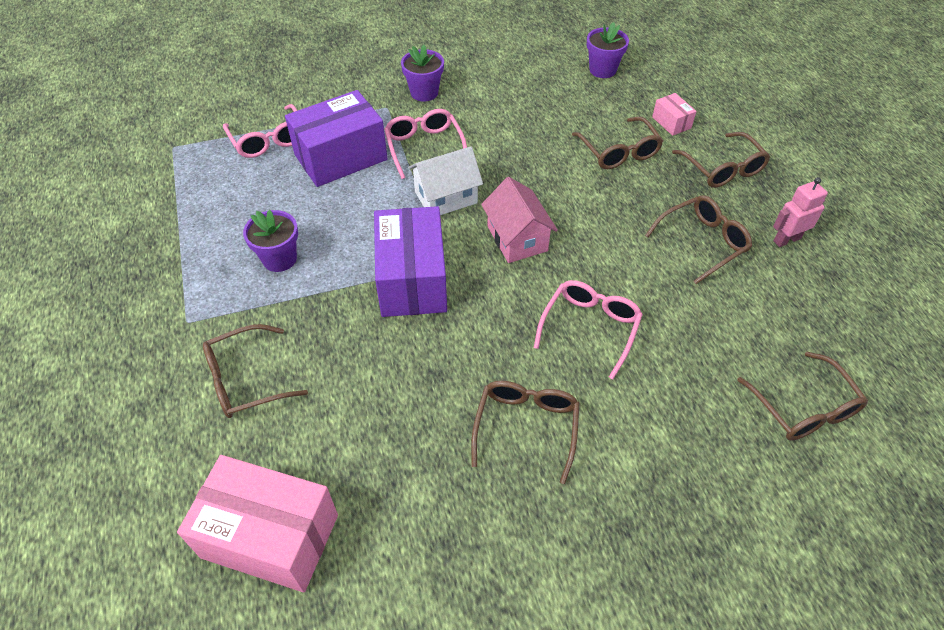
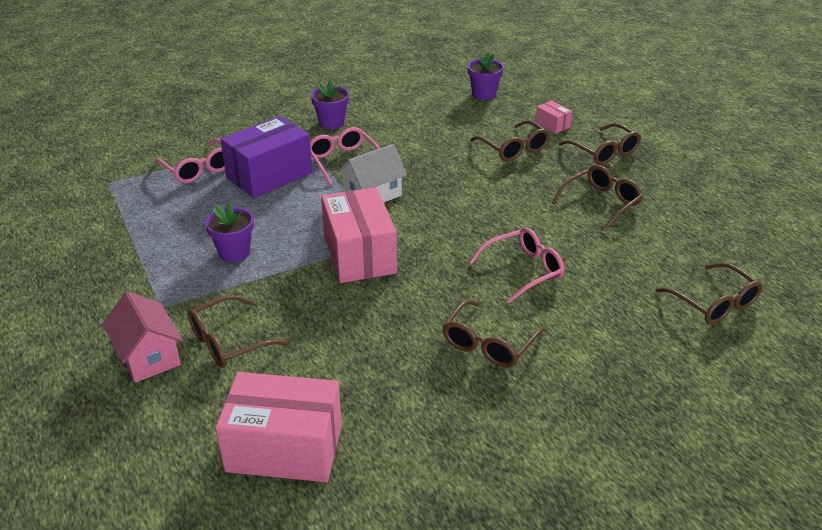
camera: 10 degrees left, 15 degrees down
purple box [374,206,447,317] -> pink box [321,187,397,283]
brown glasses [471,381,579,484] -> brown glasses turned 150 degrees counterclockwise [442,300,545,368]
pink house [481,177,558,263] -> pink house moved to [103,291,183,383]
pink glasses [534,280,643,379] -> pink glasses turned 45 degrees clockwise [469,227,565,303]
pink robot [773,177,828,247] -> none

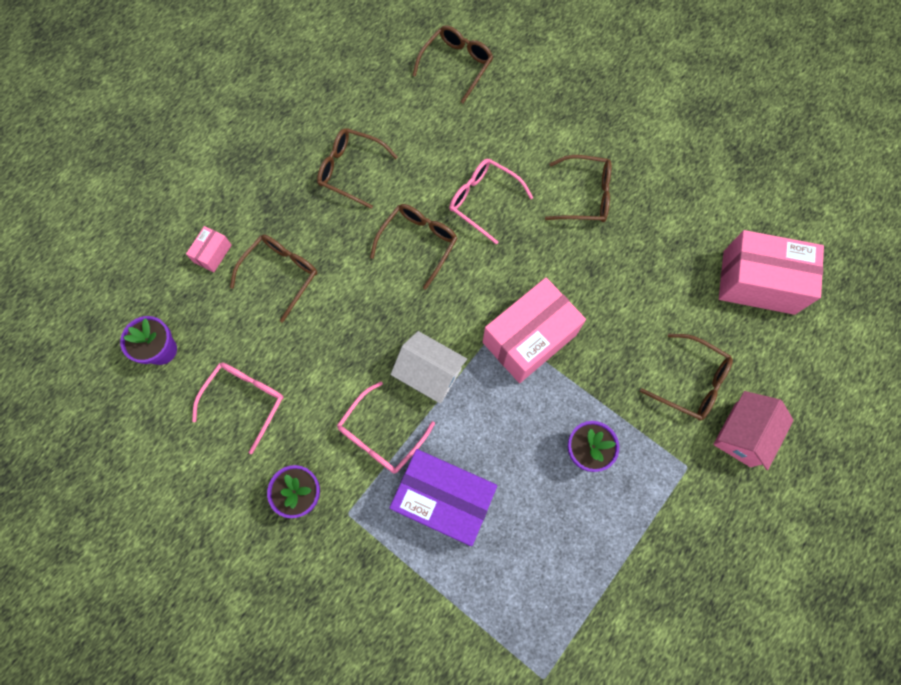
camera: 115 degrees left, 35 degrees up
pink glasses [155,138,225,183] -> pink glasses moved to [192,362,284,454]
pink box [215,372,342,482] -> pink box turned 60 degrees counterclockwise [719,230,824,315]
brown glasses [559,123,641,165] -> brown glasses moved to [370,204,458,290]

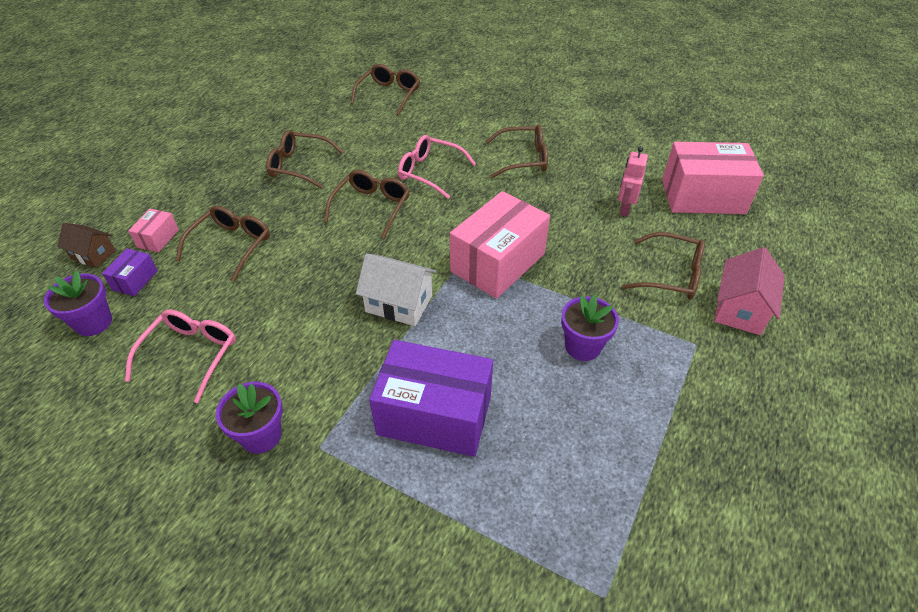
camera: 10 degrees left, 25 degrees down
pink glasses [337,382,435,474] -> none
none -> brown house [57,223,116,268]
none -> purple box [102,248,158,296]
none -> pink robot [618,146,648,217]

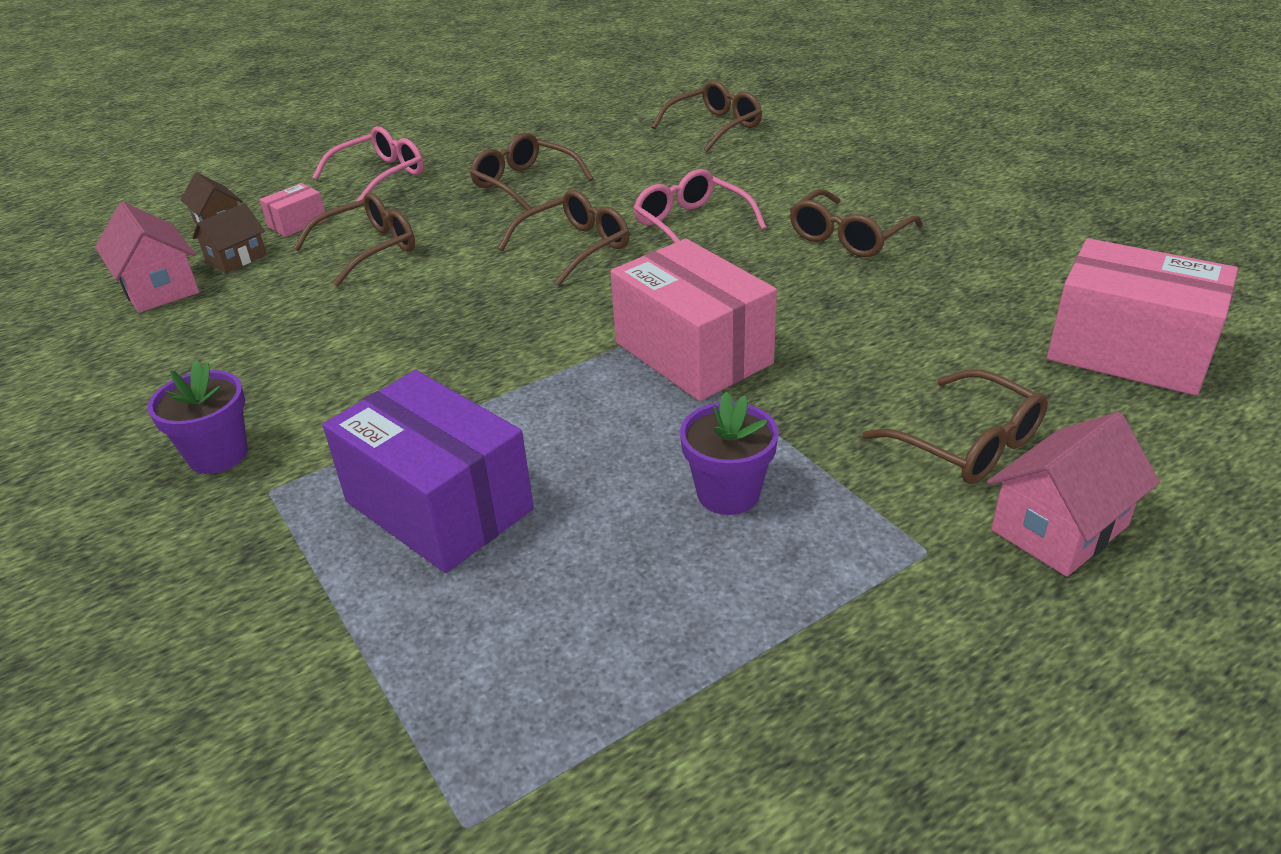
camera: 30 degrees right, 10 degrees down
purple flower pot [44,270,112,336] -> pink house [95,202,199,313]
purple box [102,248,158,296] -> brown house [192,203,267,273]
pink glasses [125,310,236,403] -> pink glasses moved to [312,126,424,201]
white house [356,254,437,326] -> none
pink box [450,191,550,299] -> pink box turned 75 degrees clockwise [610,239,777,401]
brown glasses [485,125,548,178] -> brown glasses turned 105 degrees clockwise [790,189,923,257]
pink robot [618,146,648,217] -> none

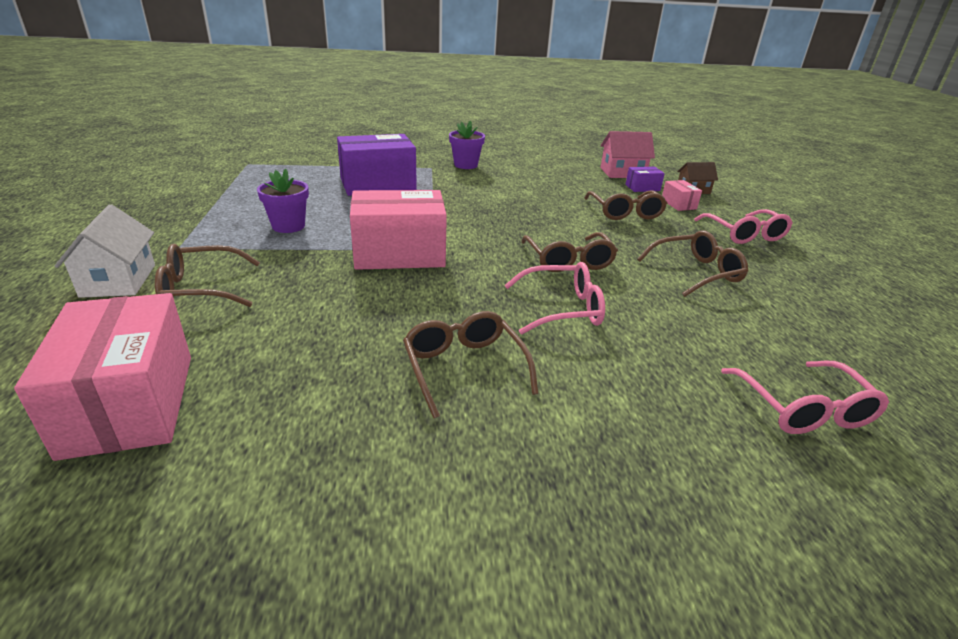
camera: 115 degrees right, 5 degrees down
brown house [192,203,267,273] -> purple box [625,167,665,192]
brown glasses [652,80,762,152] -> pink glasses [721,361,889,434]
pink house [987,412,1160,577] -> white house [55,204,155,298]
pink box [1047,238,1238,396] -> pink box turned 75 degrees counterclockwise [14,293,191,461]

